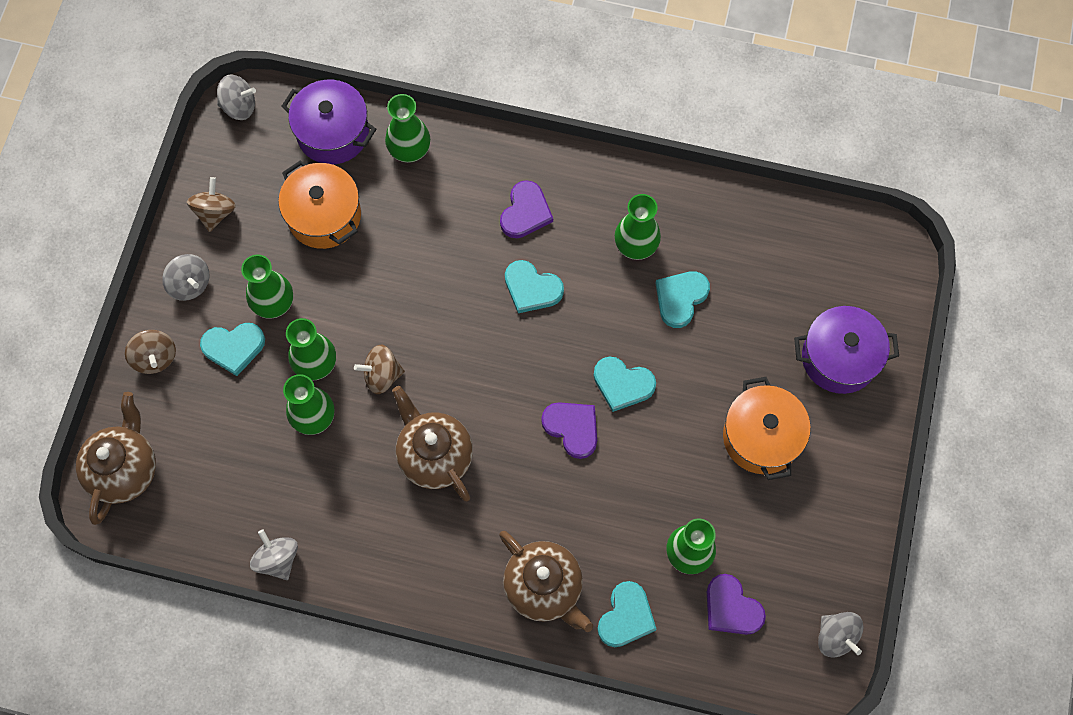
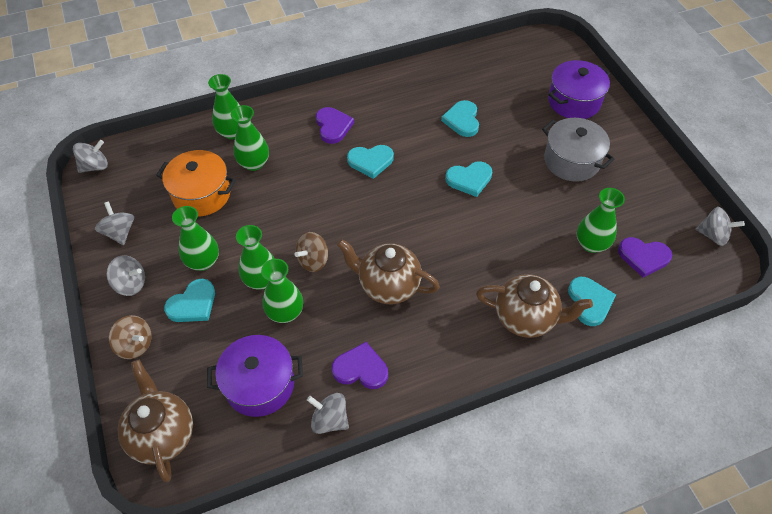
camera: 35 degrees left, 15 degrees down
brown spinning top [187,177,236,232] -> grey spinning top [95,201,134,245]
purple pot [281,80,376,164] -> purple pot moved to [207,335,303,417]
purple heart [541,402,597,459] -> purple heart moved to [332,342,388,389]
green vase [615,194,661,260] -> green vase moved to [231,105,269,171]
orange pot [723,377,811,480] -> grey pot [542,118,614,182]

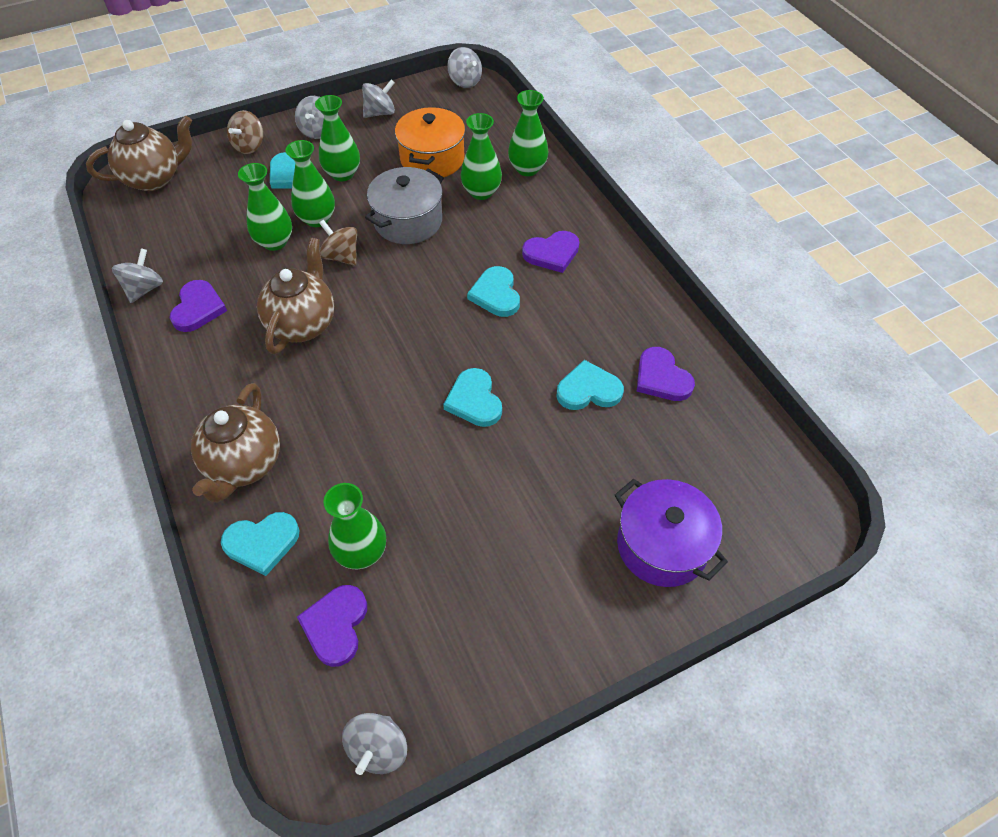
camera: 85 degrees right, 0 degrees up
purple pot [207,335,303,417] -> none
grey pot [542,118,614,182] -> grey pot moved to [365,167,444,244]
none -> purple heart [637,347,695,401]

